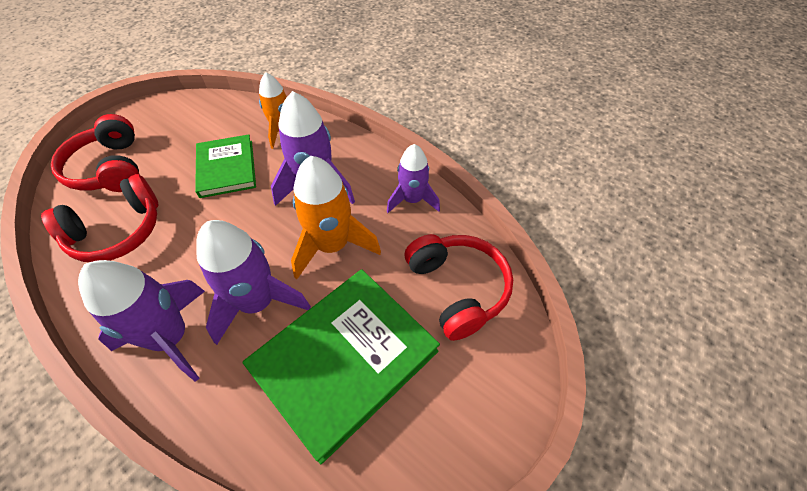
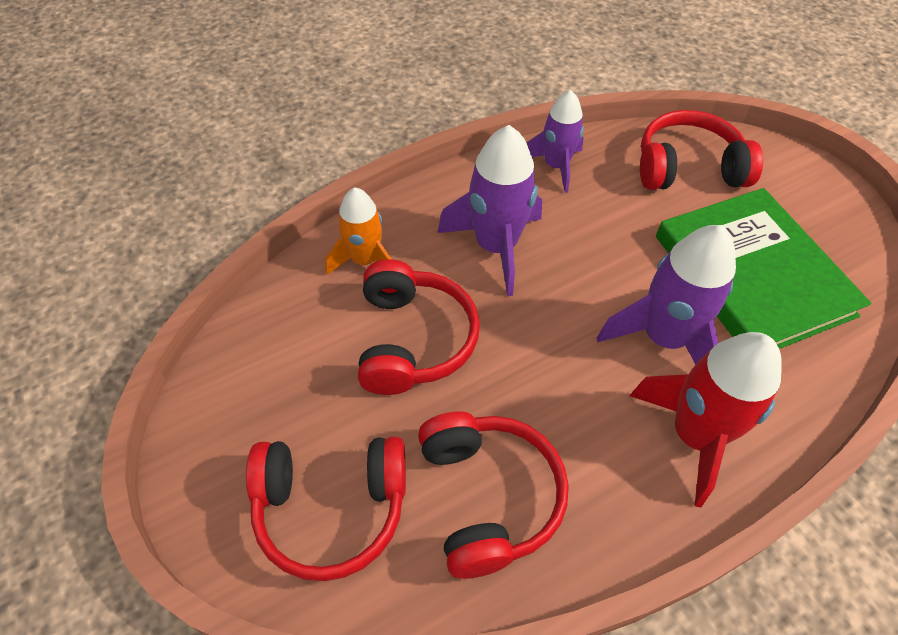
camera: 70 degrees left, 0 degrees up
purple rocket [78,260,205,382] -> red rocket [630,332,782,507]
green book [195,134,256,198] -> red headphones [358,259,480,395]
orange rocket [291,156,381,279] -> none

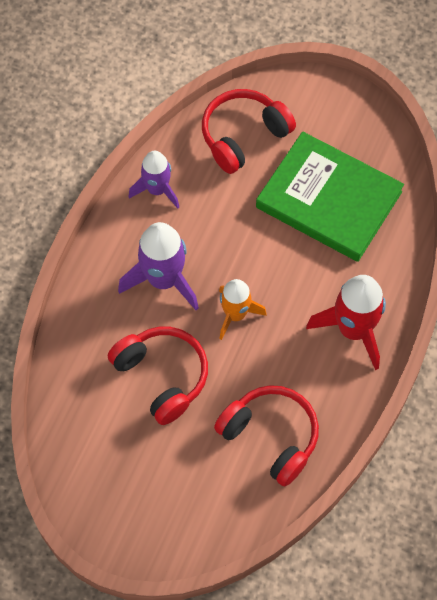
camera: 35 degrees left, 10 degrees up
red headphones [246,437,406,581] -> none
orange rocket [325,187,391,275] -> orange rocket moved to [219,279,267,340]
purple rocket [597,225,736,365] -> none

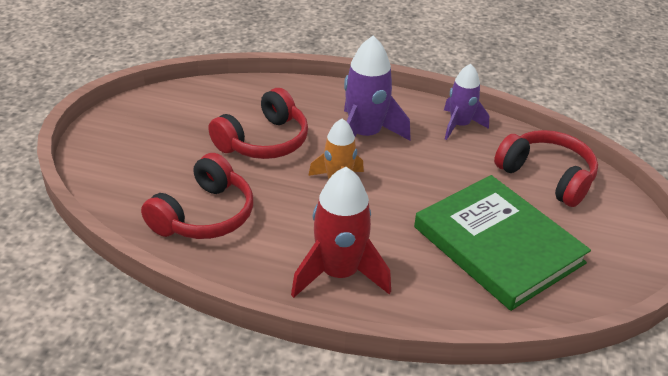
camera: 80 degrees right, 25 degrees down
green book [256,131,404,262] -> green book turned 60 degrees counterclockwise [414,175,591,311]

